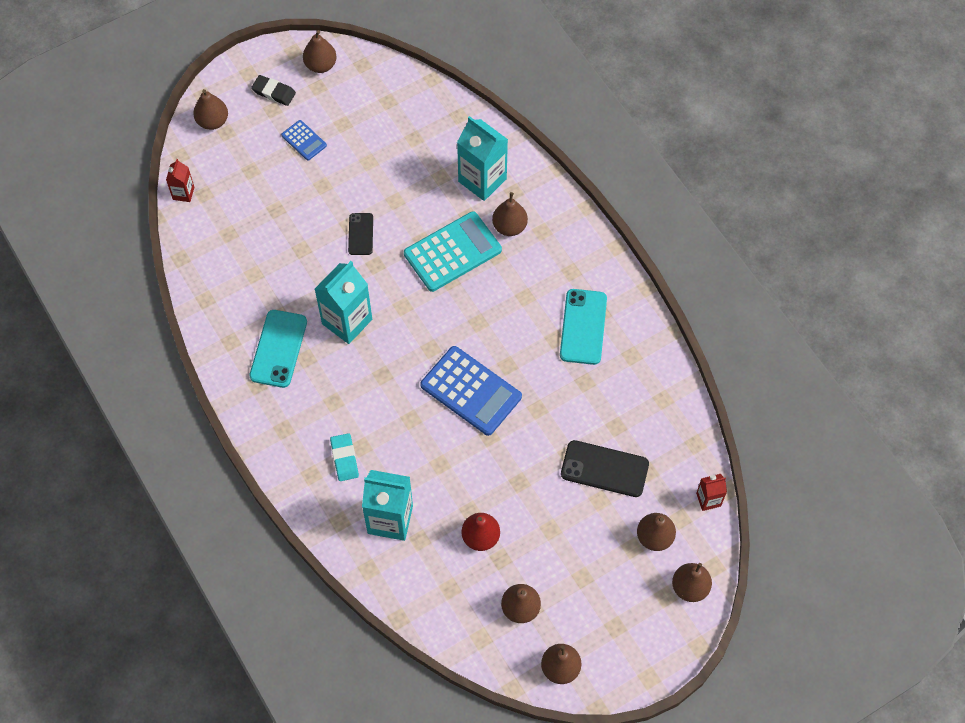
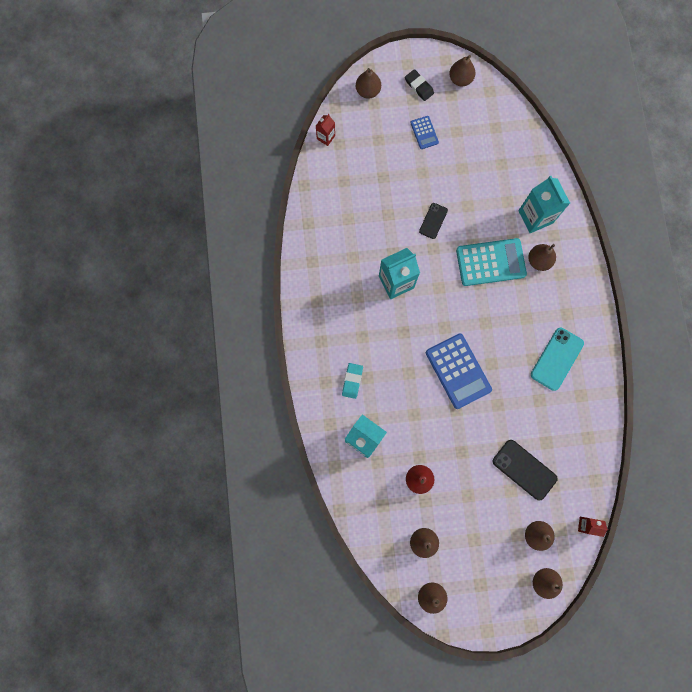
camera: 25 degrees right, 15 degrees up
turquoise phone [249,310,307,388] -> none

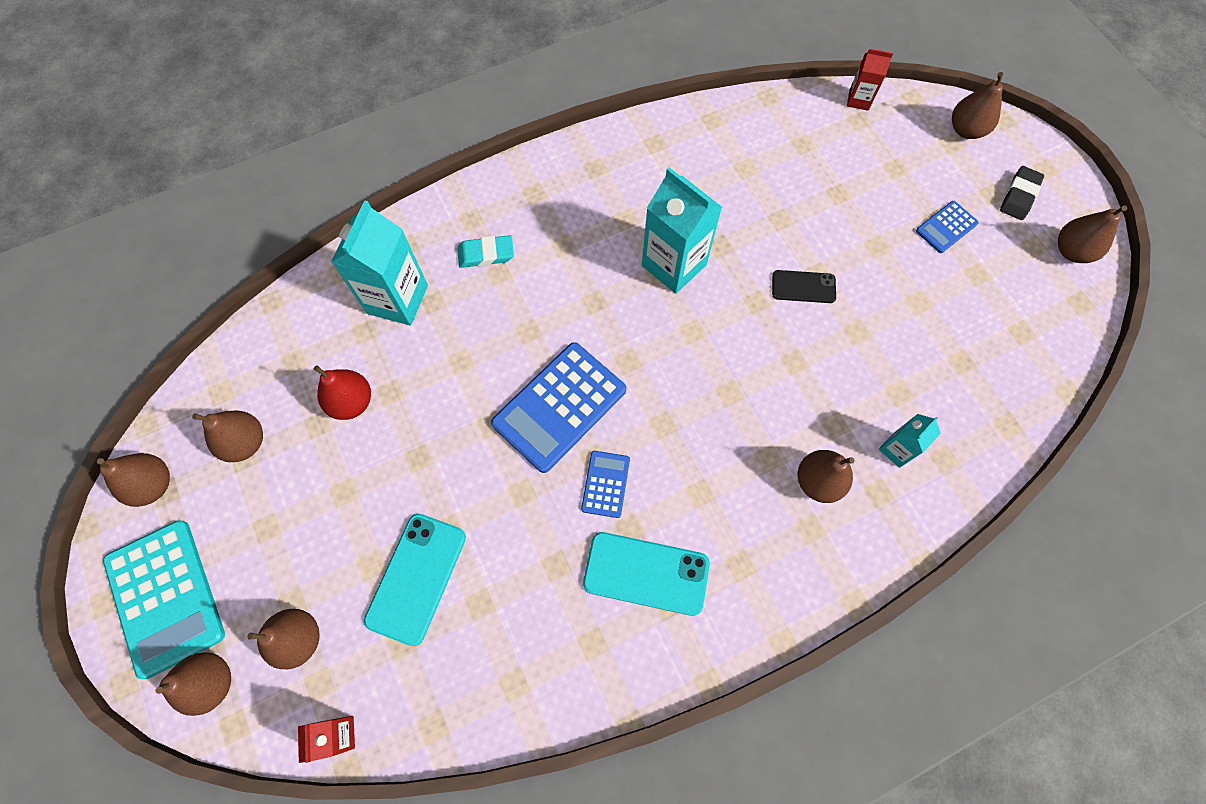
camera: 70 degrees right, 10 degrees down
turquoise calculator [456,238,527,286] -> turquoise calculator moved to [103,520,225,679]
black phone [493,440,558,500] -> turquoise phone [364,514,466,646]
turquoise carton [518,176,570,233] -> turquoise carton [879,414,941,468], size x0.52
none -> blue calculator [581,451,630,518]

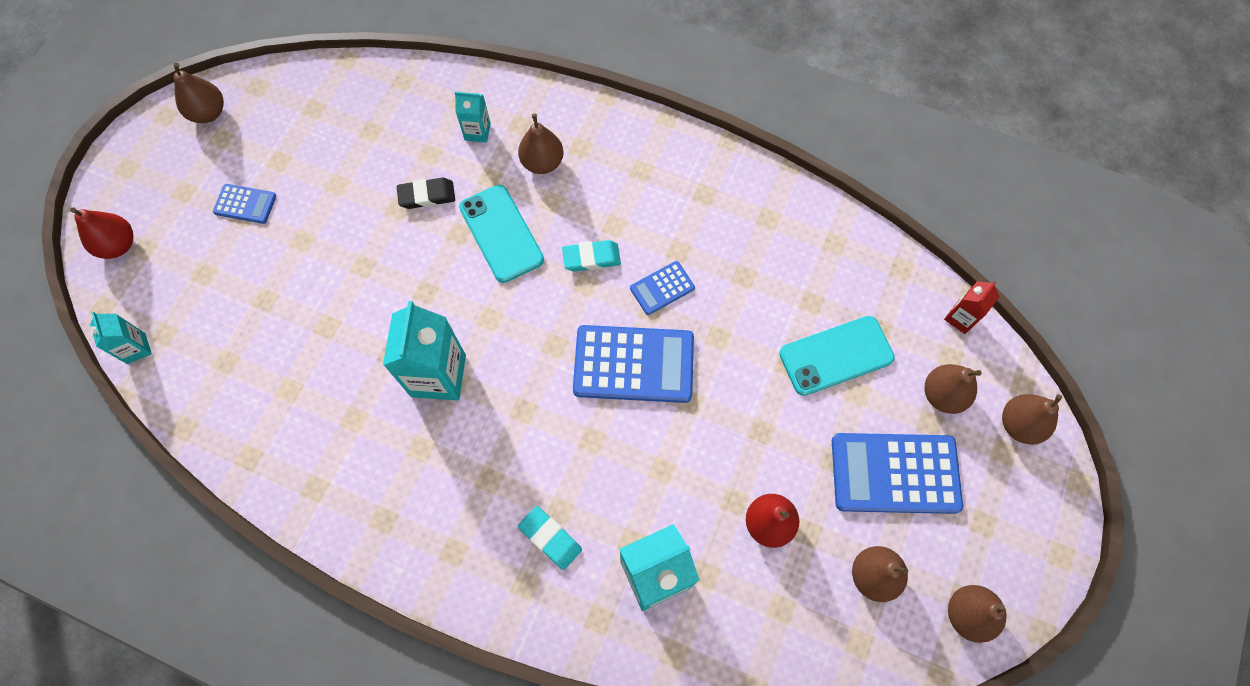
camera: 130 degrees left, 0 degrees up
turquoise calculator [103,520,225,679] -> none
turquoise phone [583,532,710,616] -> turquoise phone moved to [459,185,544,283]
black phone [772,270,836,303] -> none
red carton [847,49,893,111] -> turquoise carton [90,312,152,364]
brown pear [952,72,1003,139] -> red pear [70,207,133,259]
black eraser [1000,166,1044,220] -> black eraser moved to [397,178,455,209]
none -> turquoise eraser [562,240,621,272]
none -> blue calculator [832,433,963,514]

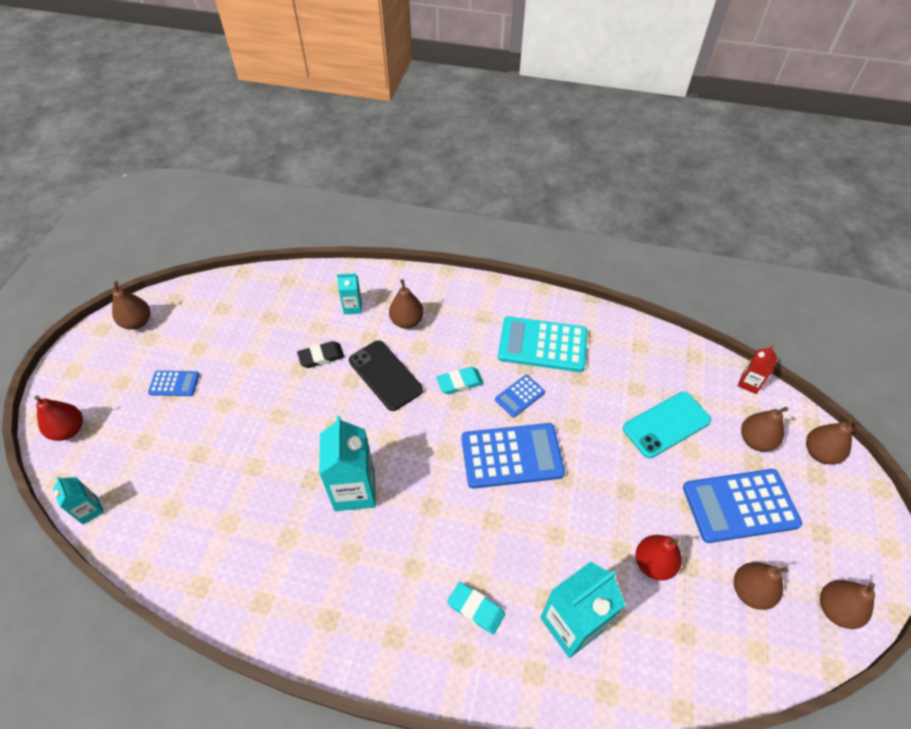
camera: 10 degrees left, 15 degrees down
turquoise phone [459,185,544,283] -> black phone [349,341,423,411]
none -> turquoise calculator [498,316,588,372]

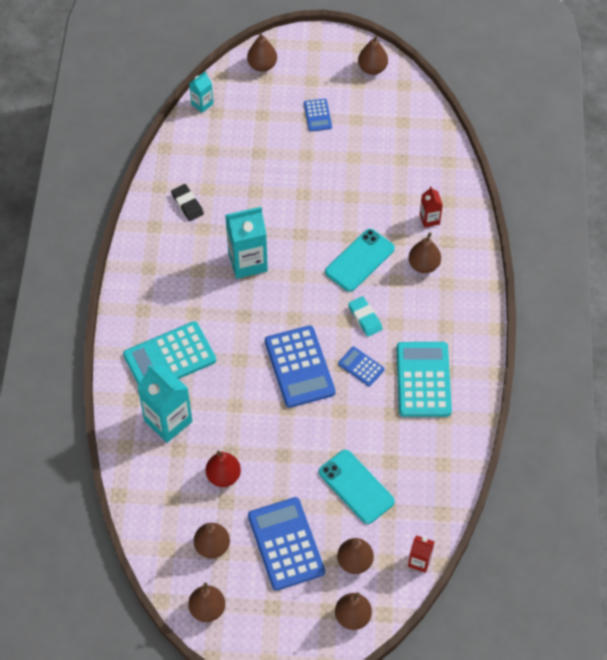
camera: 80 degrees right, 5 degrees up
red pear [35,396,83,441] -> brown pear [247,32,277,72]
black eraser [297,341,344,368] -> black eraser moved to [171,184,204,221]
turquoise carton [337,273,362,314] -> red carton [420,186,443,228]
black phone [349,341,423,411] -> turquoise phone [325,229,395,292]
turquoise eraser [447,582,505,634] -> turquoise calculator [123,321,216,386]

